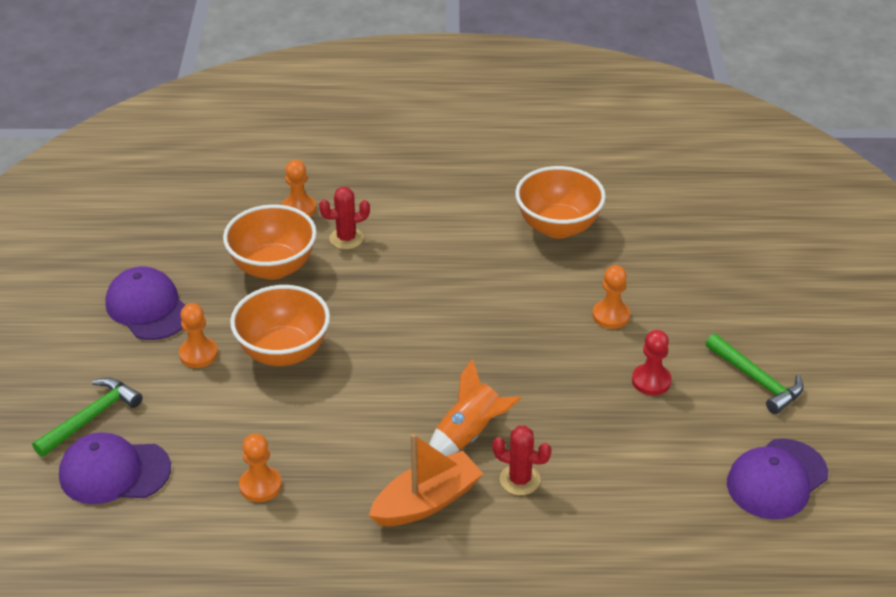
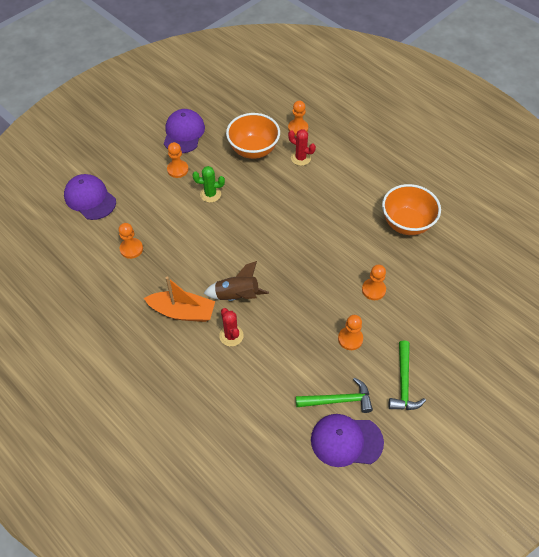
camera: 45 degrees right, 15 degrees up
green hammer [32,378,143,457] -> green hammer moved to [296,378,373,413]
orange bowl [230,285,330,366] -> green cactus [192,166,225,203]
orange rocket [429,359,521,456] -> brown rocket [204,261,269,301]
red pawn [632,330,672,395] -> orange pawn [338,315,363,350]

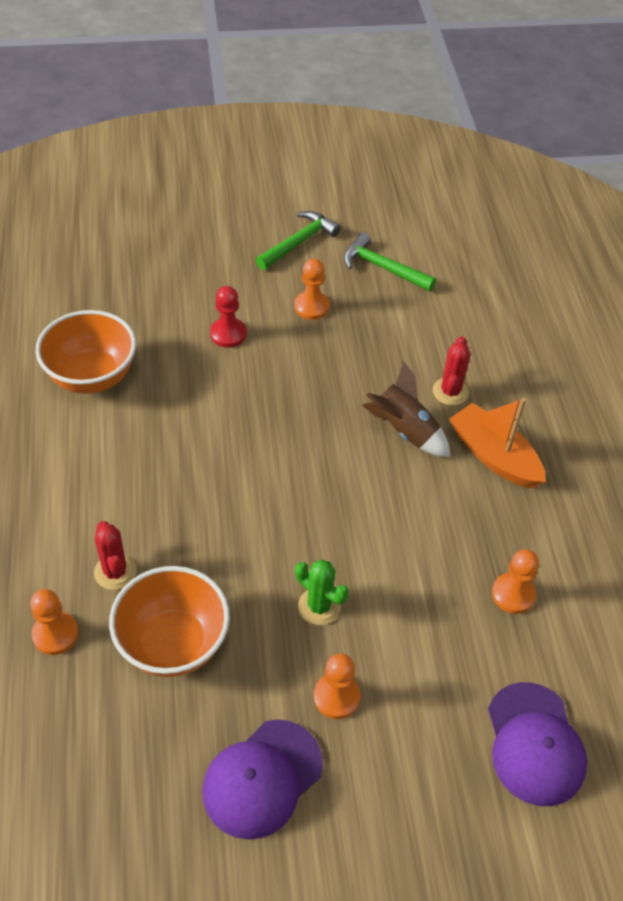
camera: 145 degrees left, 5 degrees down
purple cap [311,414,384,467] -> none
orange pawn [362,265,386,300] -> red pawn [210,286,247,348]

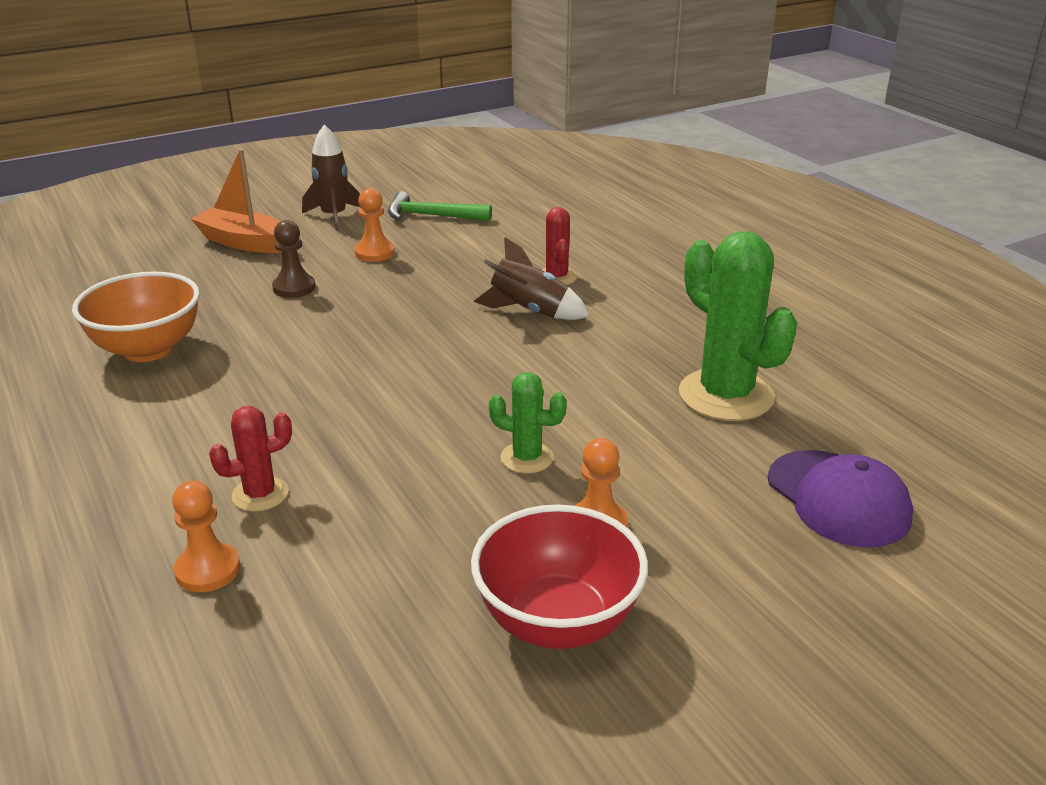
camera: 20 degrees left, 20 degrees down
red cactus [94,521,137,590] -> red cactus turned 75 degrees counterclockwise [209,406,292,512]
orange bowl [109,566,230,677] -> none
purple cap [202,719,323,840] -> red bowl [471,505,648,649]
red pawn [210,286,247,348] -> brown pawn [272,220,316,298]
green hammer [256,211,341,270] -> brown rocket [302,124,360,231]
orange boat [449,398,546,488] -> orange boat moved to [191,149,282,253]
orange pawn [492,549,539,614] -> green cactus [679,231,797,421]

